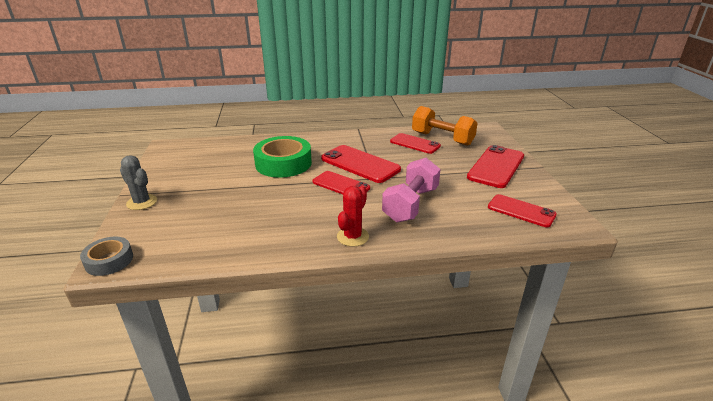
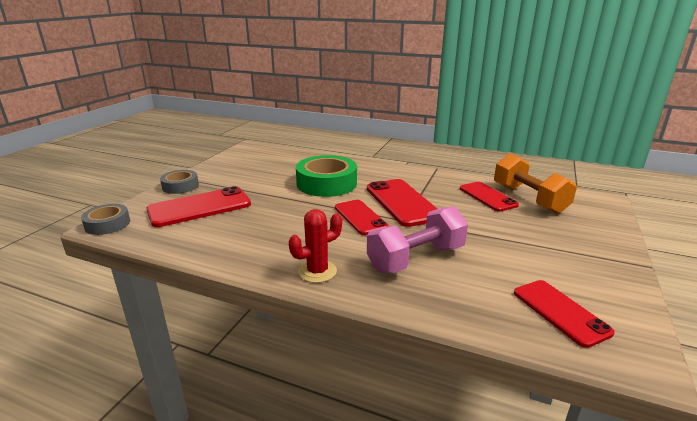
camera: 30 degrees right, 5 degrees down
grey cactus [120,155,157,210] -> grey tape [160,170,199,194]
red phone [467,145,524,188] -> red phone moved to [146,186,251,227]

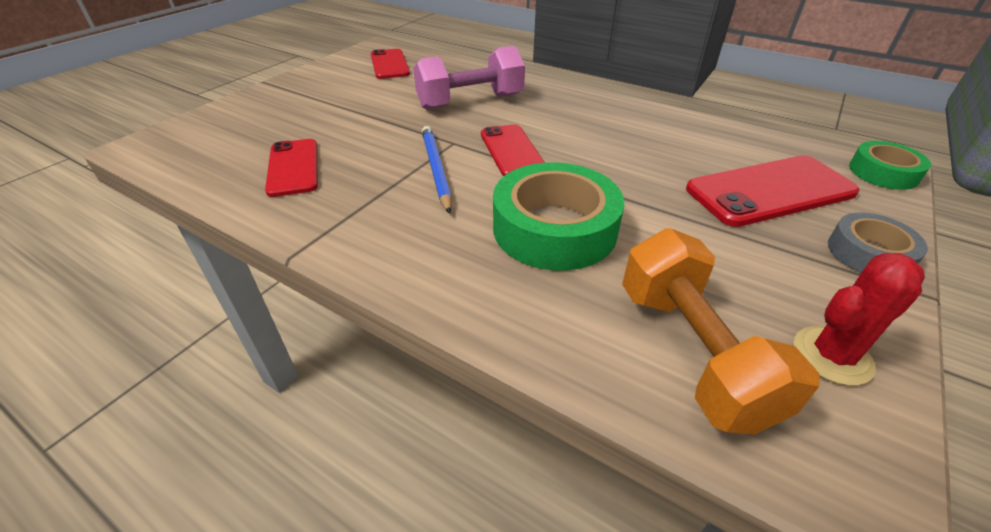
camera: 170 degrees left, 15 degrees up
grey tape [81,204,130,235] -> green tape [849,141,931,190]
red cactus [289,209,342,283] -> red cactus moved to [794,253,925,386]
red phone [367,179,437,227] -> blue pencil [422,126,452,214]
orange dumbbell [494,153,577,214] -> orange dumbbell moved to [622,228,820,435]

